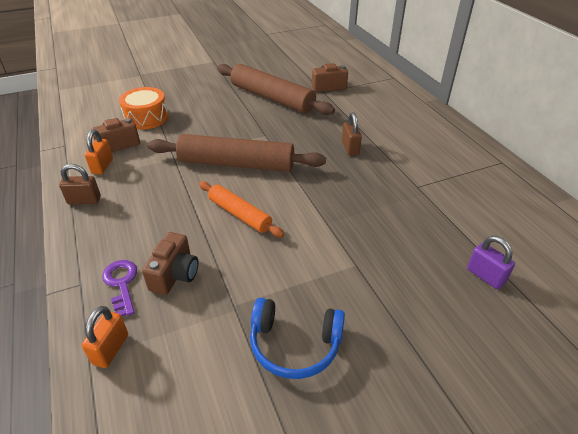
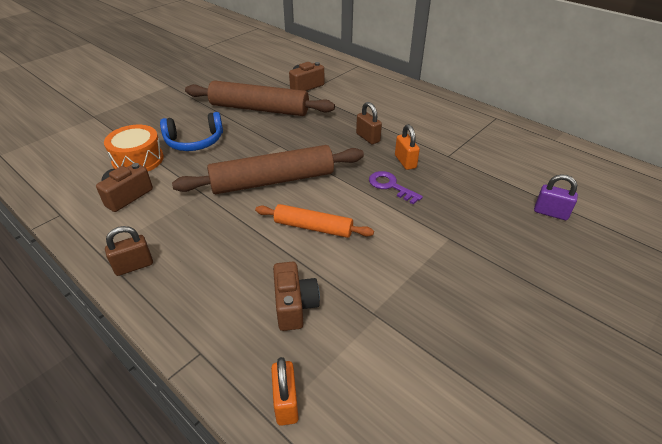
camera: 25 degrees left, 0 degrees up
orange padlock [85,129,113,174] -> orange padlock moved to [395,124,420,170]
purple key [102,260,137,316] -> purple key moved to [369,171,423,205]
blue headphones [250,298,345,379] -> blue headphones moved to [160,112,223,151]

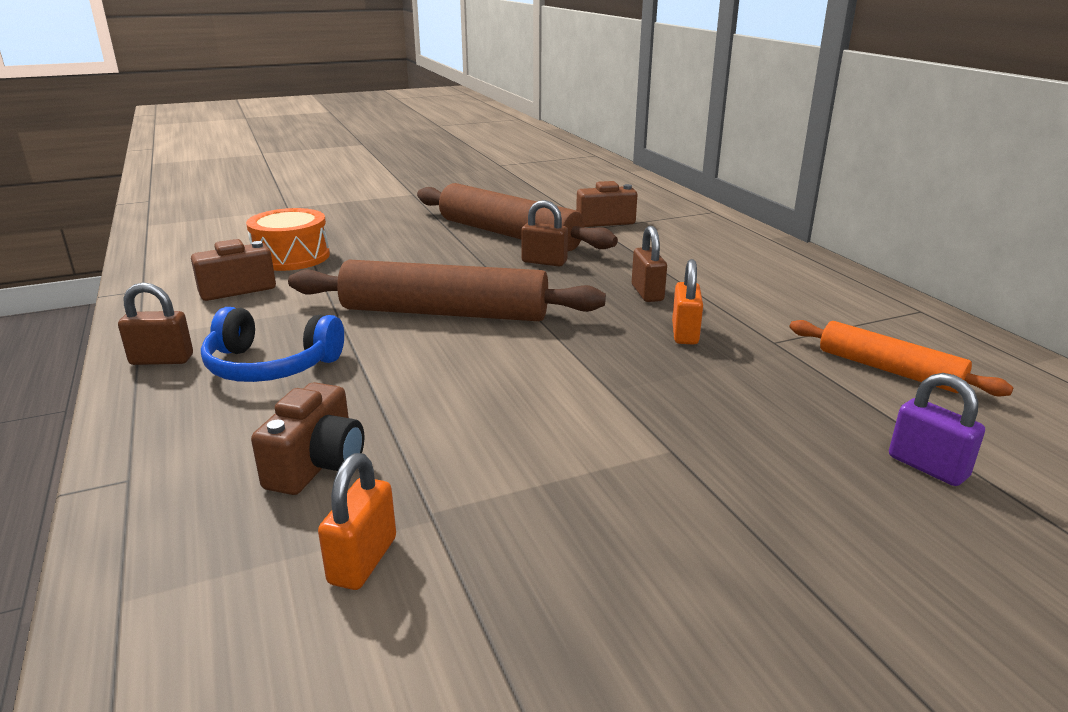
camera: 25 degrees right, 15 degrees down
blue headphones [160,112,223,151] -> blue headphones moved to [201,307,344,382]
orange rolling pin [255,204,374,238] -> orange rolling pin moved to [790,320,1014,396]
orange padlock [271,357,299,426] -> orange padlock moved to [318,453,396,590]
purple key [369,171,423,205] -> none
none -> brown padlock [521,200,568,266]

